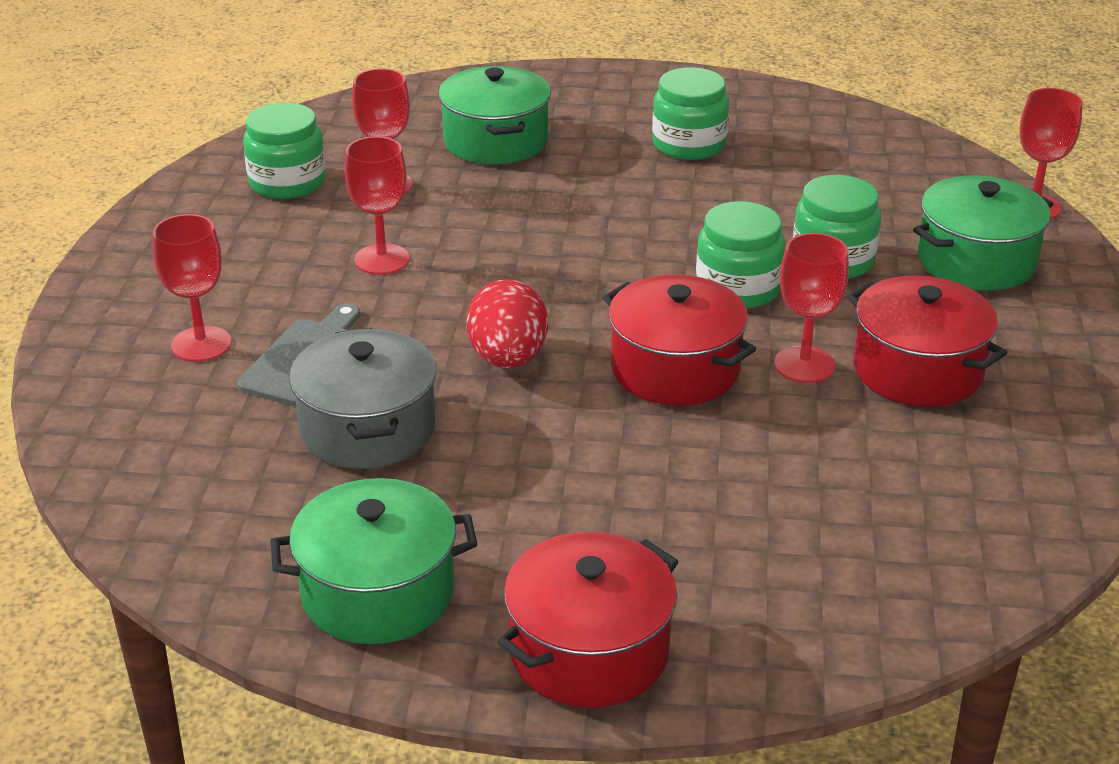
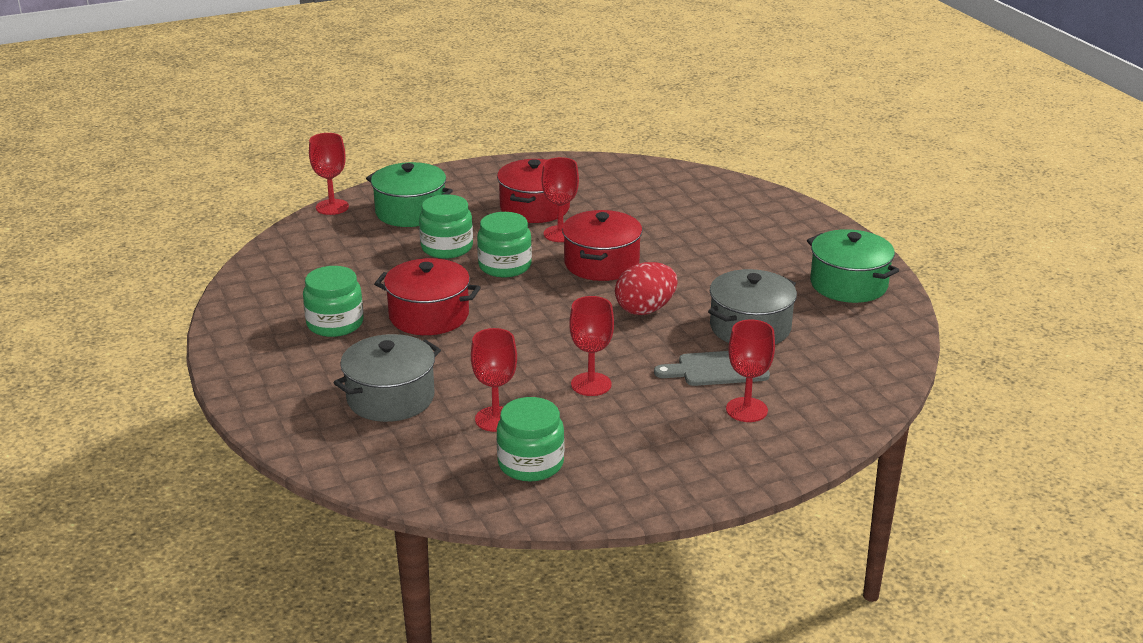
camera: 120 degrees left, 5 degrees down
green pot [438,66,551,165] -> grey pot [334,334,441,422]
red pot [497,532,679,708] -> red pot moved to [374,258,481,335]

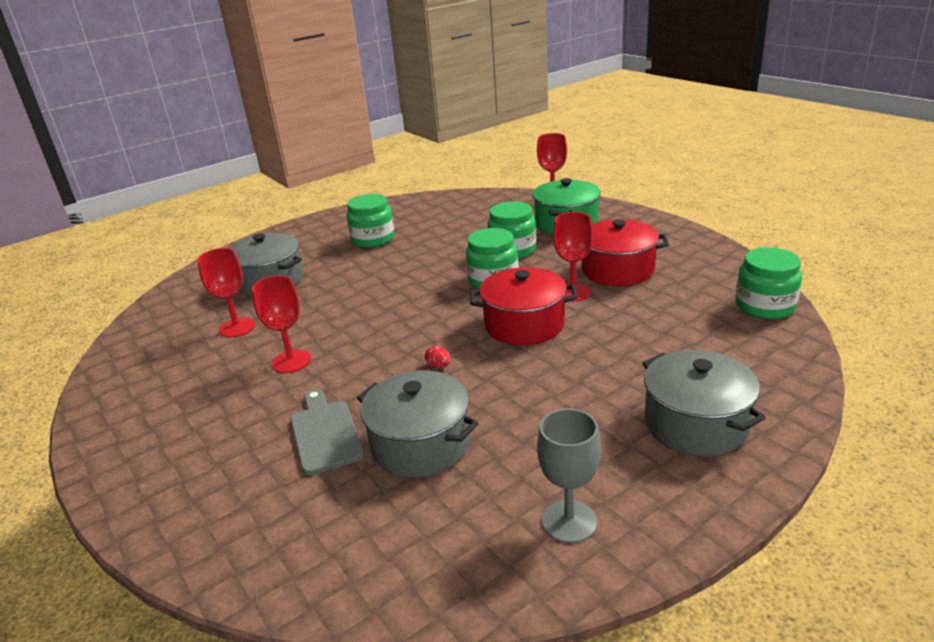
camera: 80 degrees right, 0 degrees up
red pot [374,258,481,335] -> none
green jar [496,397,564,481] -> green jar moved to [735,247,802,319]
red egg [615,262,678,315] -> red egg [425,346,451,368], size x0.41
red goblet [726,319,775,422] -> none
green pot [807,229,899,303] -> grey goblet [537,408,601,543]
none -> grey pot [642,350,766,456]

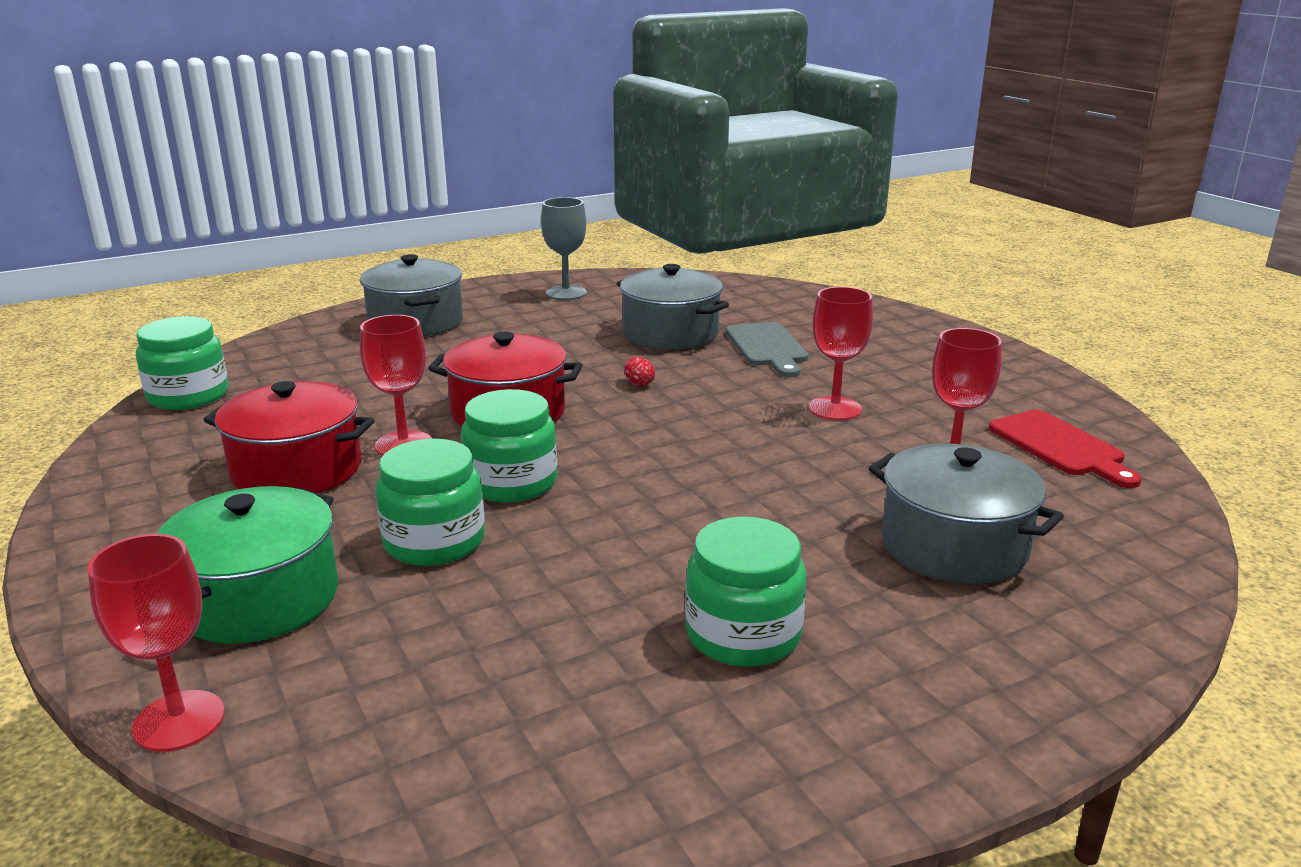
camera: 175 degrees left, 5 degrees down
none -> red cutting board [989,410,1142,488]

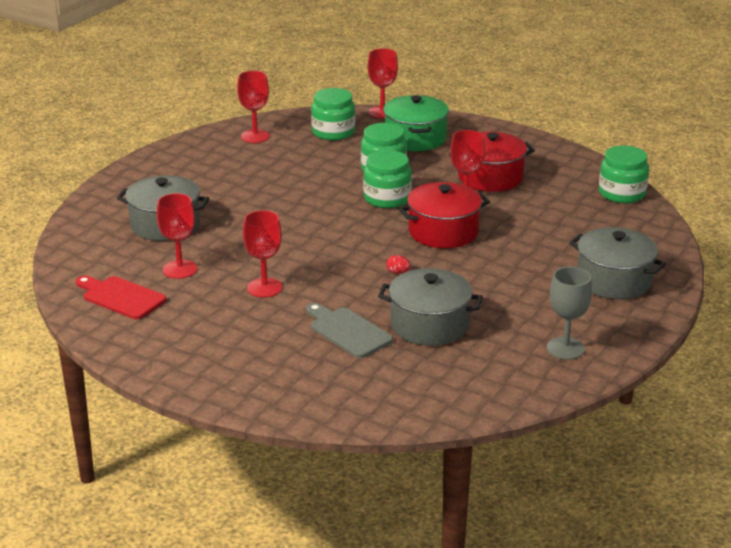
camera: 150 degrees right, 5 degrees up
green jar [685,517,806,667] -> green jar moved to [311,88,355,140]
none -> red goblet [237,71,270,143]

